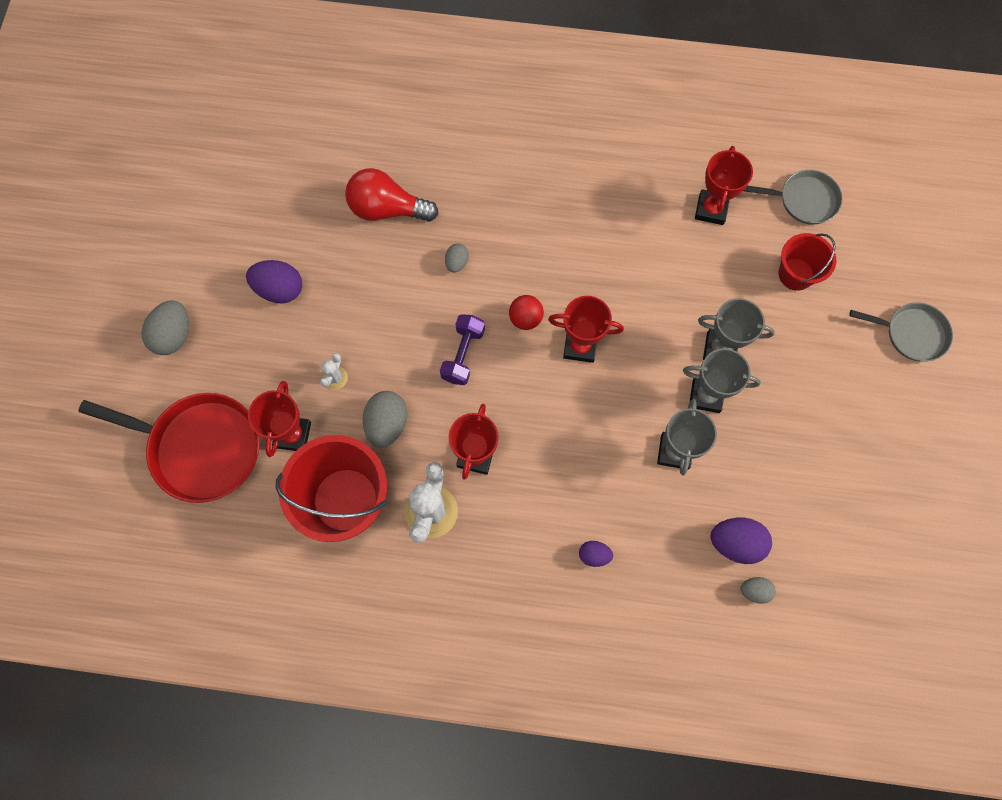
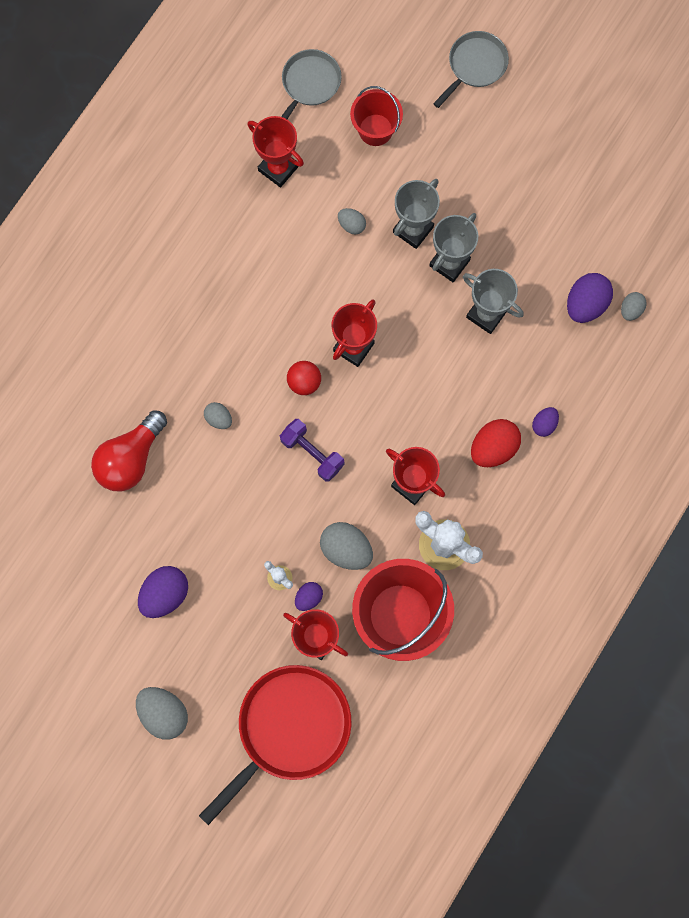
camera: 65 degrees left, 5 degrees up
none -> purple egg [295,582,323,611]
none -> grey egg [338,208,366,234]
none -> red egg [471,419,521,467]

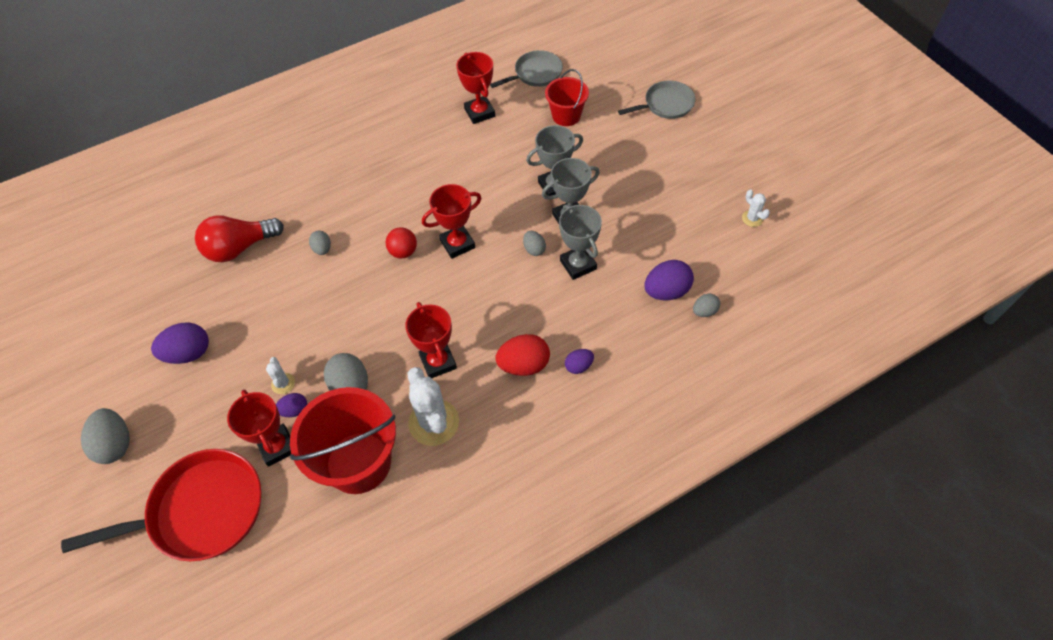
camera: 30 degrees right, 20 degrees down
purple dumbbell [280,419,344,482] -> none
grey egg [338,208,366,234] -> grey egg moved to [523,231,546,256]
none -> white cactus [742,189,770,227]

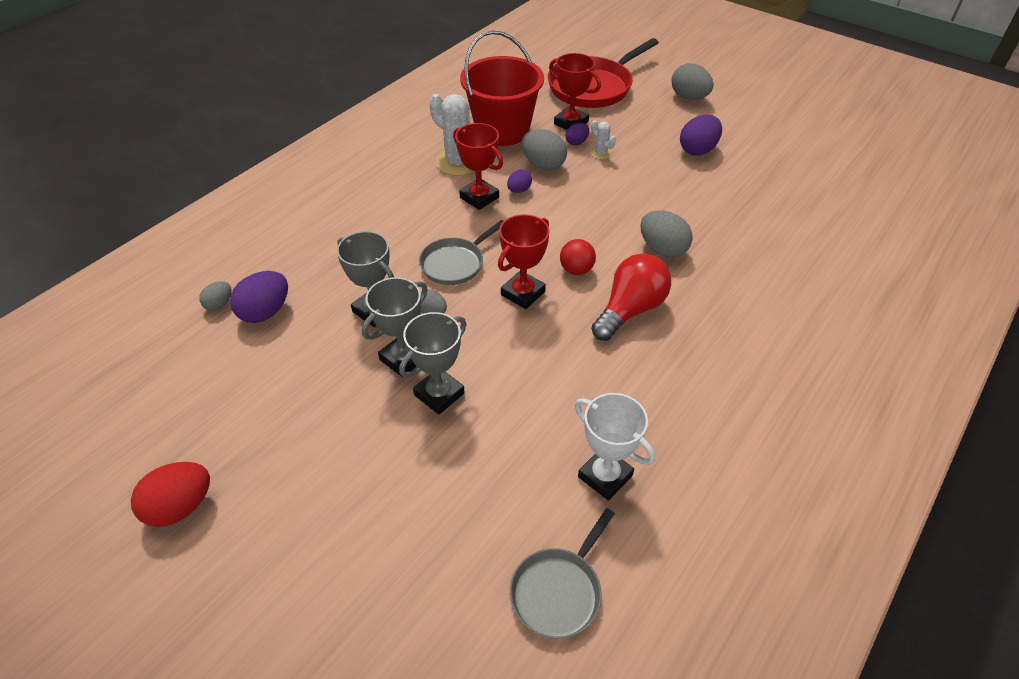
camera: 155 degrees right, 10 degrees down
red light bulb [195,215,284,262] -> red light bulb moved to [591,254,671,341]
grey egg [309,231,331,255] -> grey egg [640,210,693,258], size x1.77
red trophy [456,52,495,124] -> white trophy [575,393,655,501]
red egg [495,334,550,376] -> red egg moved to [131,462,210,527]
red bucket [545,69,589,126] -> none
purple egg [565,349,594,374] -> purple egg moved to [507,170,532,193]
grey pan [618,80,696,119] -> grey pan moved to [419,220,504,285]
white cactus [742,189,770,227] -> none

